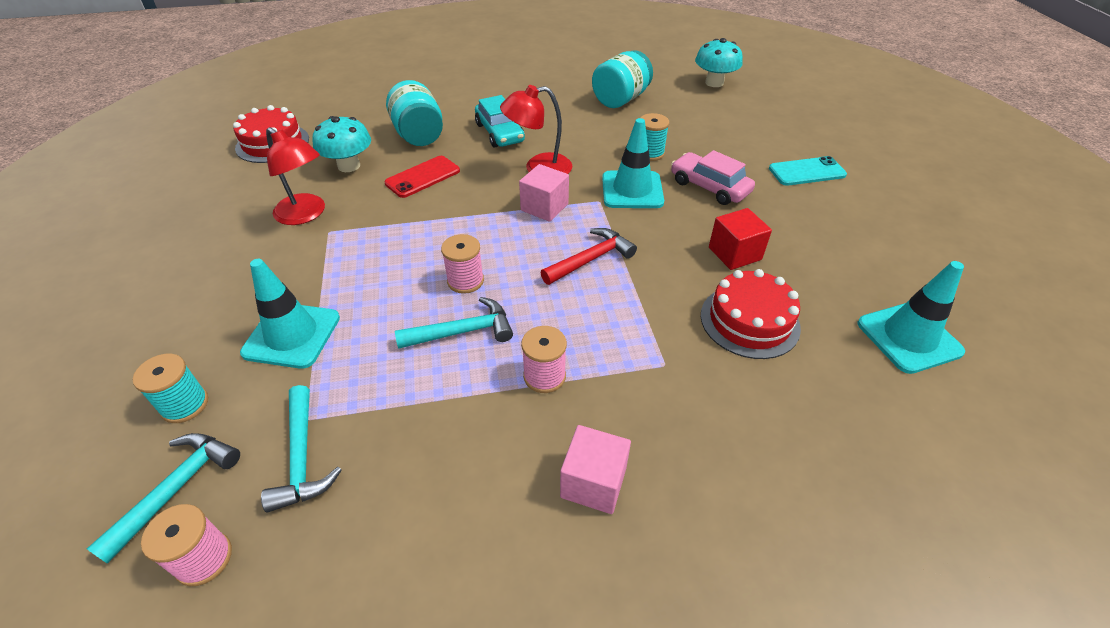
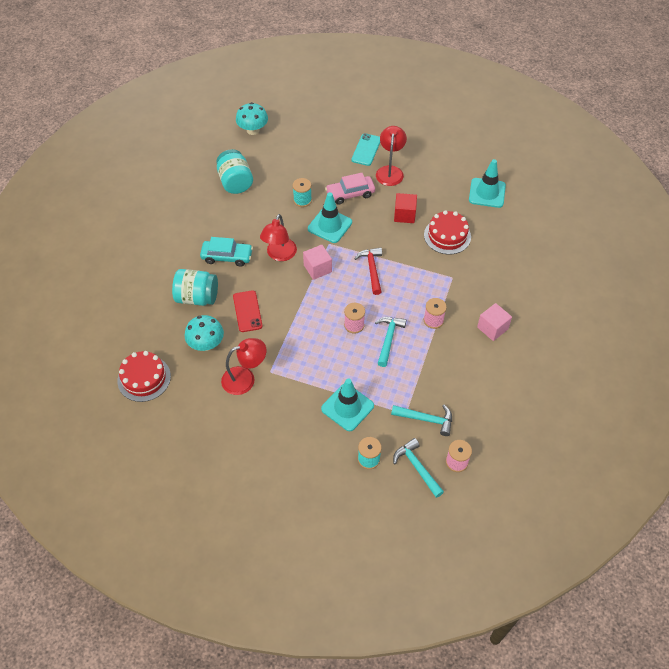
camera: 60 degrees left, 10 degrees up
none -> red lamp [376,126,407,186]

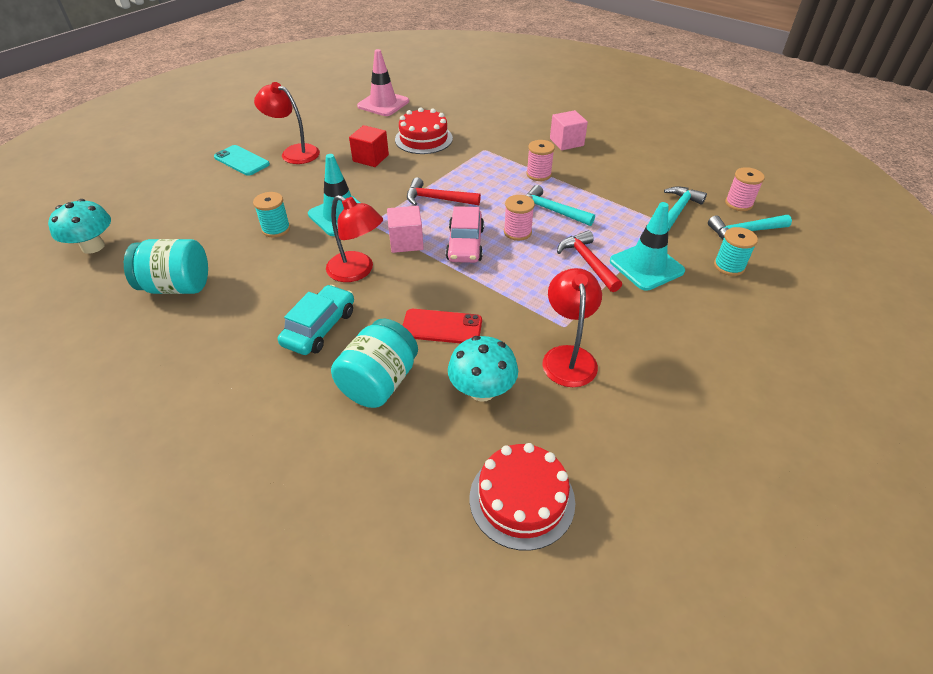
camera: 70 degrees left, 10 degrees down
pink car [325,173,375,205] -> pink car moved to [446,206,484,263]
turquoise traffic cone [469,159,506,208] -> pink traffic cone [357,49,409,116]
none -> red hammer [557,230,622,292]

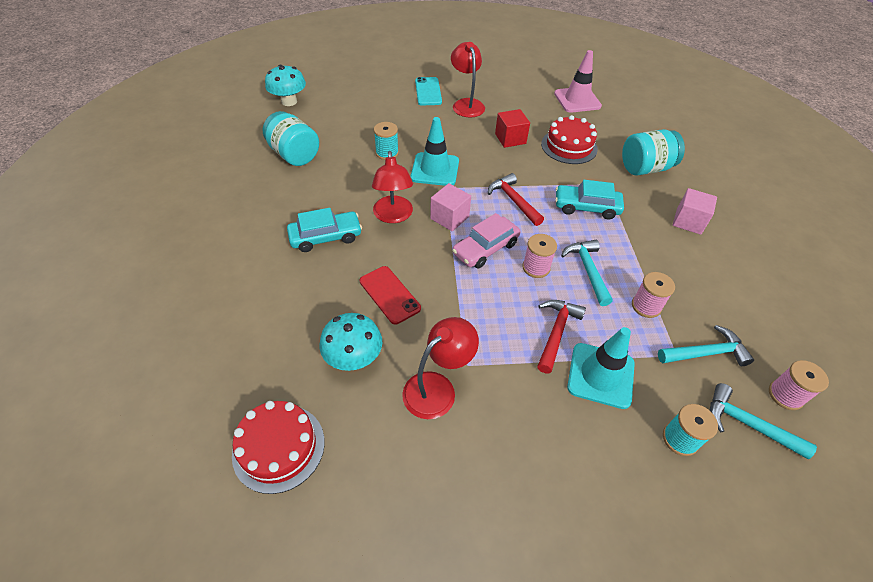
camera: 45 degrees right, 5 degrees up
turquoise jar [331,318,418,408] -> turquoise jar moved to [622,129,685,175]
pink spool [526,140,555,181] -> pink spool moved to [632,272,675,318]
none -> turquoise car [555,180,624,220]

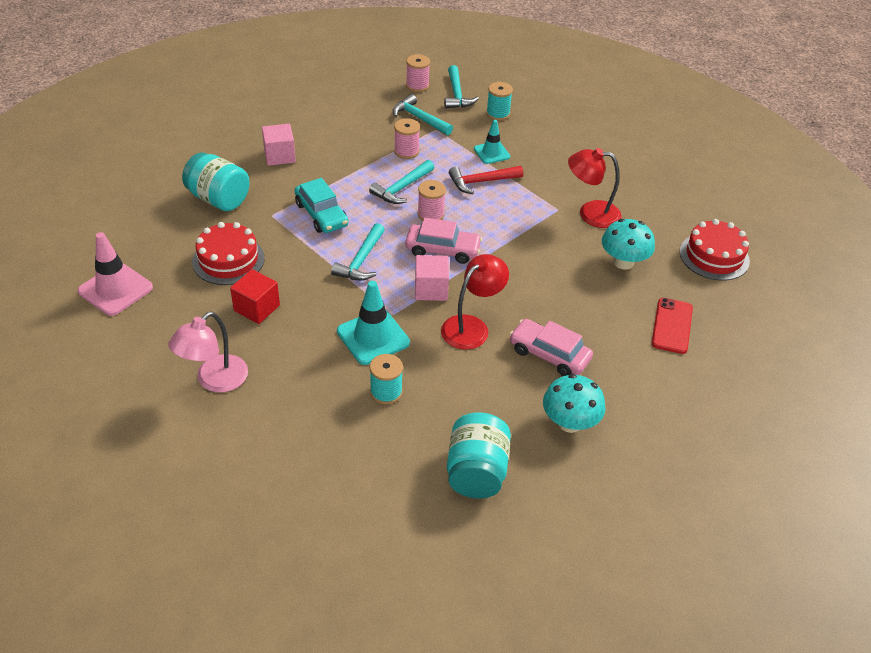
camera: 130 degrees left, 5 degrees down
turquoise mushroom [265,65,306,106] -> turquoise mushroom moved to [543,374,605,433]
turquoise car [287,208,362,252] -> pink car [509,319,593,376]
red phone [360,266,421,325] -> red phone moved to [652,298,693,354]
turquoise phone [415,77,442,106] -> none
red lamp [451,42,485,118] -> pink lamp [168,311,248,392]
red hammer [488,173,544,226] -> turquoise hammer [331,223,385,281]
turquoise traffic cone [567,327,635,409] -> turquoise traffic cone [474,120,510,164], size x0.63

